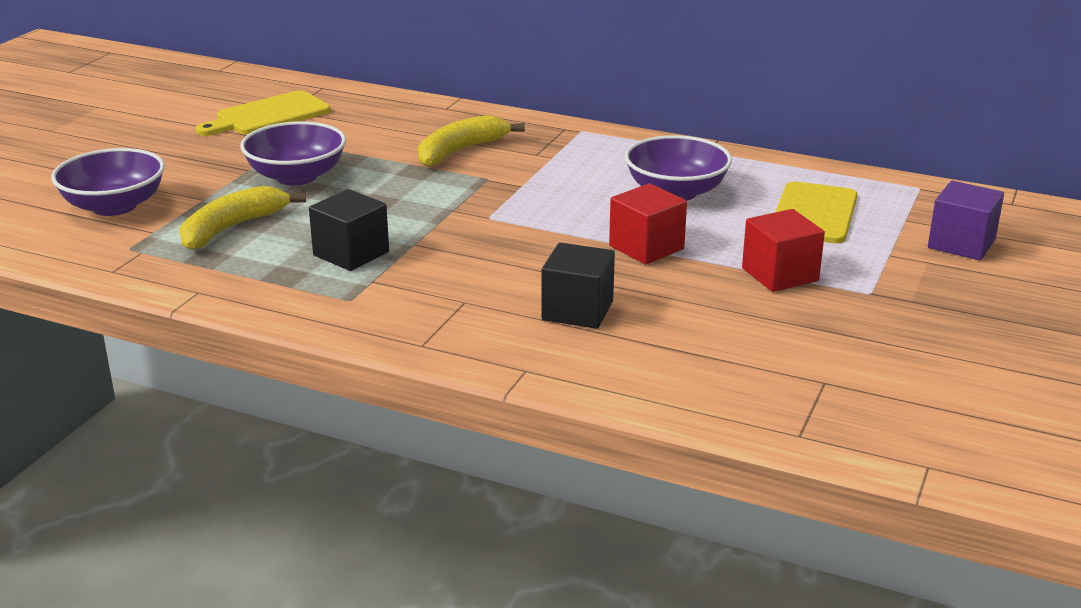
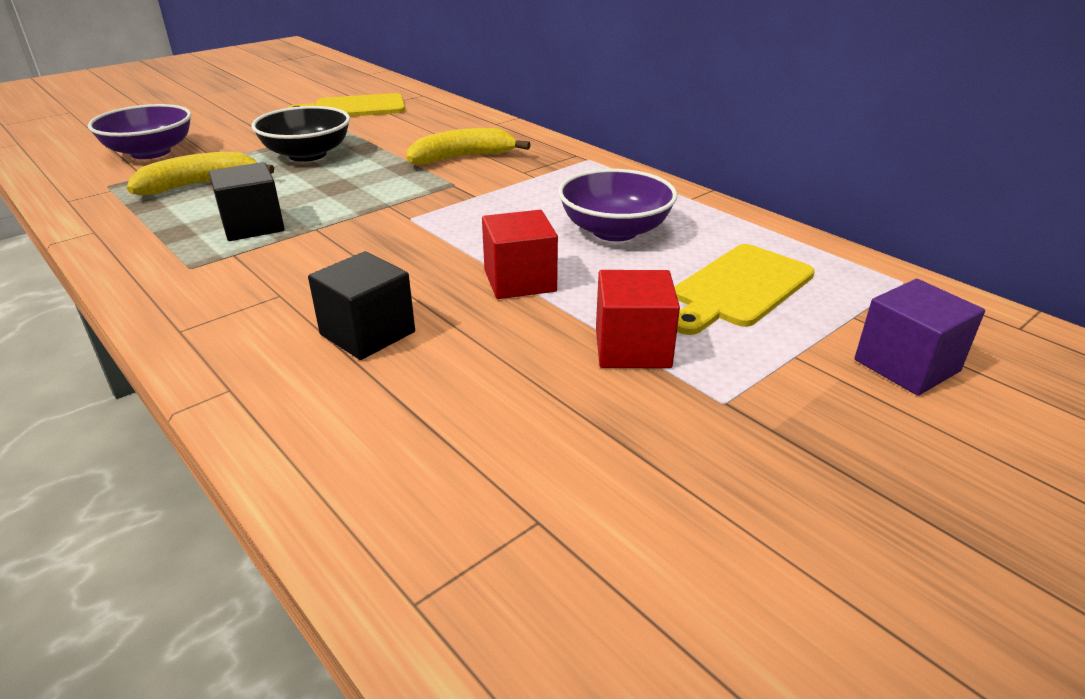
camera: 25 degrees right, 5 degrees up
purple bowl [240,121,346,185] -> black bowl [252,106,350,162]

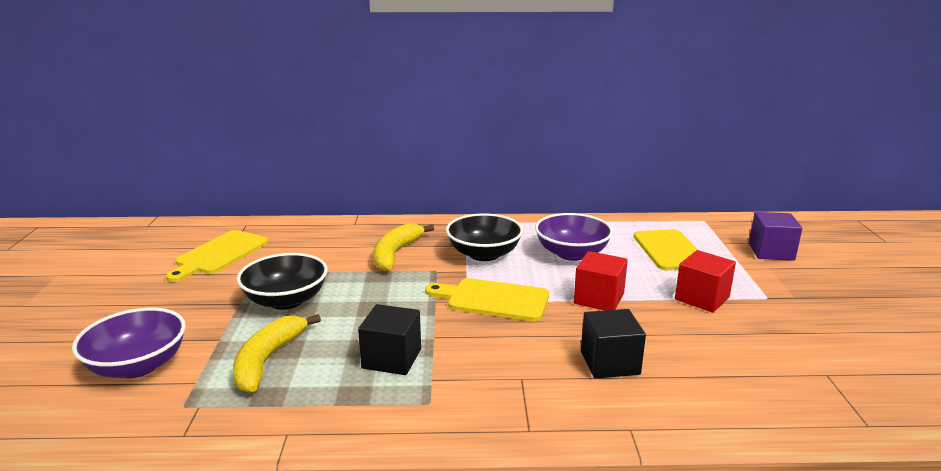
camera: 50 degrees left, 10 degrees down
none -> yellow cutting board [425,278,549,321]
none -> black bowl [446,213,523,261]

